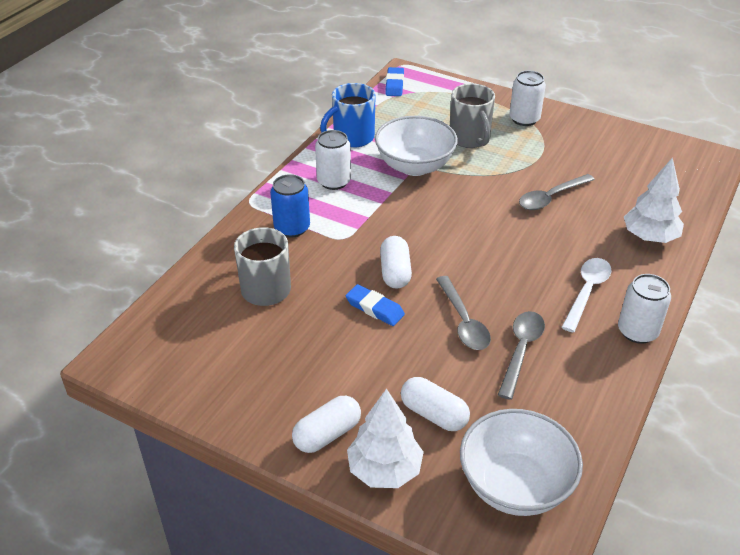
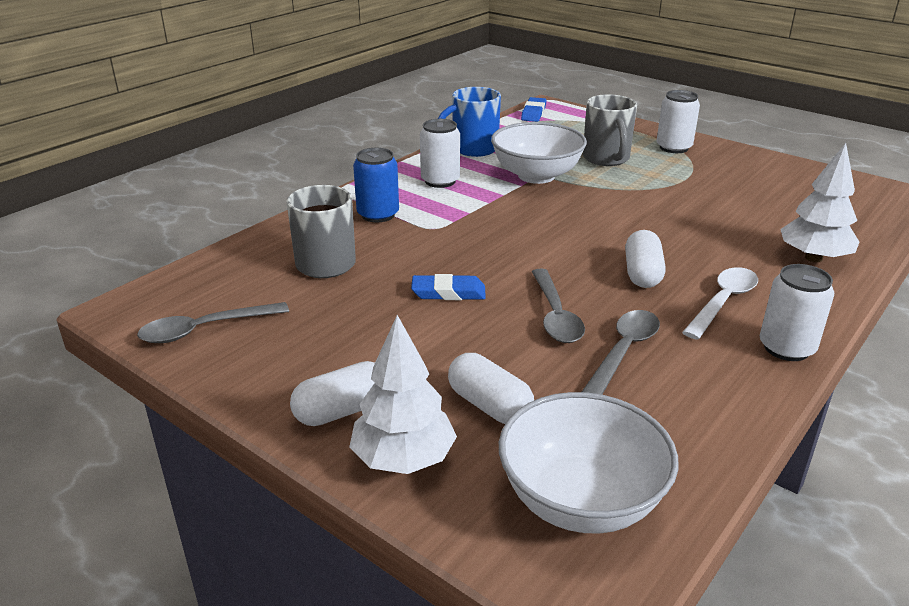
camera: 10 degrees right, 10 degrees down
blue eraser [346,284,405,326] -> blue eraser turned 45 degrees counterclockwise [411,274,486,300]
white capsule [380,236,412,289] -> white capsule moved to [625,230,666,288]
grey spoon [519,174,595,210] -> grey spoon moved to [137,302,289,343]

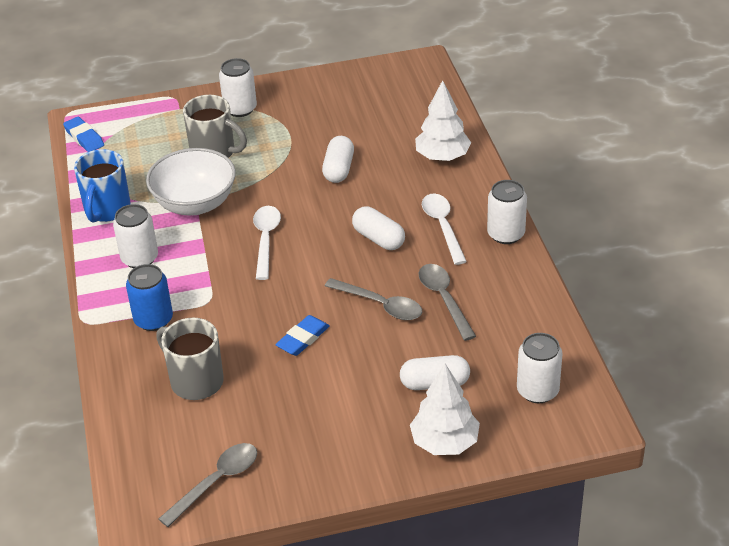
camera: 50 degrees left, 10 degrees up
grey spoon [137,302,289,343] -> grey spoon turned 150 degrees counterclockwise [159,443,257,527]
white capsule [290,361,375,426] -> white capsule moved to [322,136,354,183]
white bowl [499,392,678,534] -> white can [517,333,563,403]
none -> white spoon [253,206,281,280]

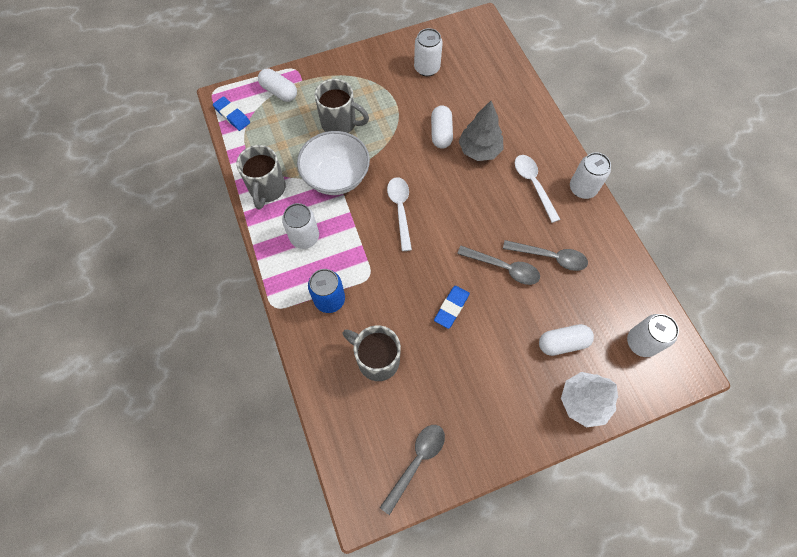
camera: 10 degrees left, 25 degrees up
blue mug [74,149,131,223] -> grey mug [236,145,285,210]
white can [219,58,257,117] -> white can moved to [414,28,443,76]
white capsule [352,206,405,250] -> white capsule moved to [258,68,297,102]
white tree [415,80,471,161] -> none
grey spoon [419,264,476,341] -> grey spoon turned 135 degrees clockwise [503,240,588,271]
none -> grey tree [459,101,504,161]

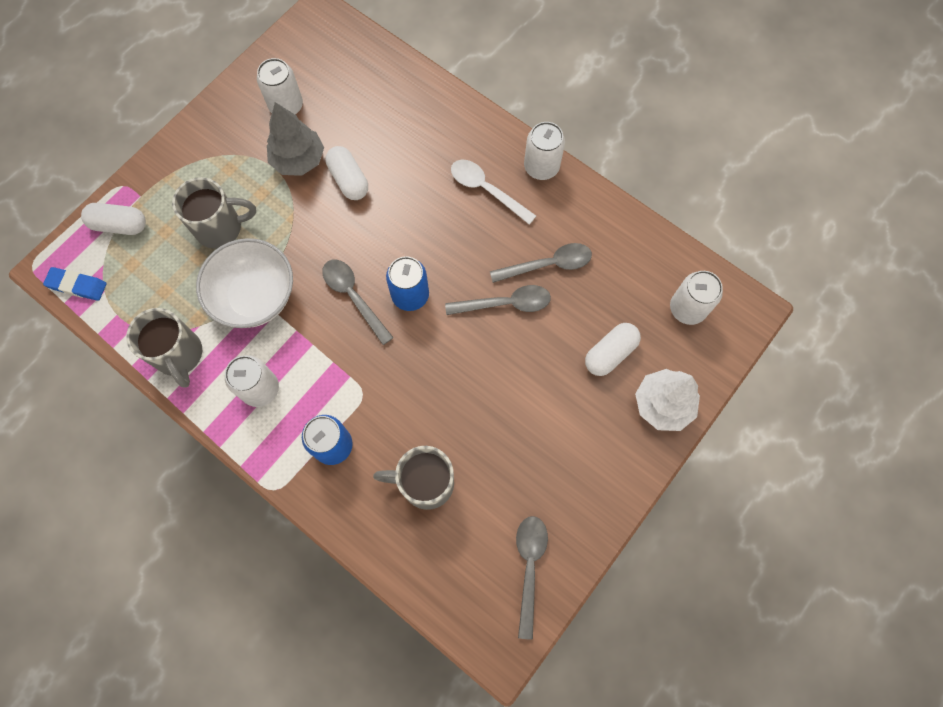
camera: 30 degrees left, 5 degrees up
white spoon [387,177,412,251] -> grey spoon [322,259,394,345]
blue eraser [434,286,470,329] -> none
grey tree [459,101,504,161] -> grey tree moved to [267,102,324,176]
none -> blue can [386,256,429,311]

